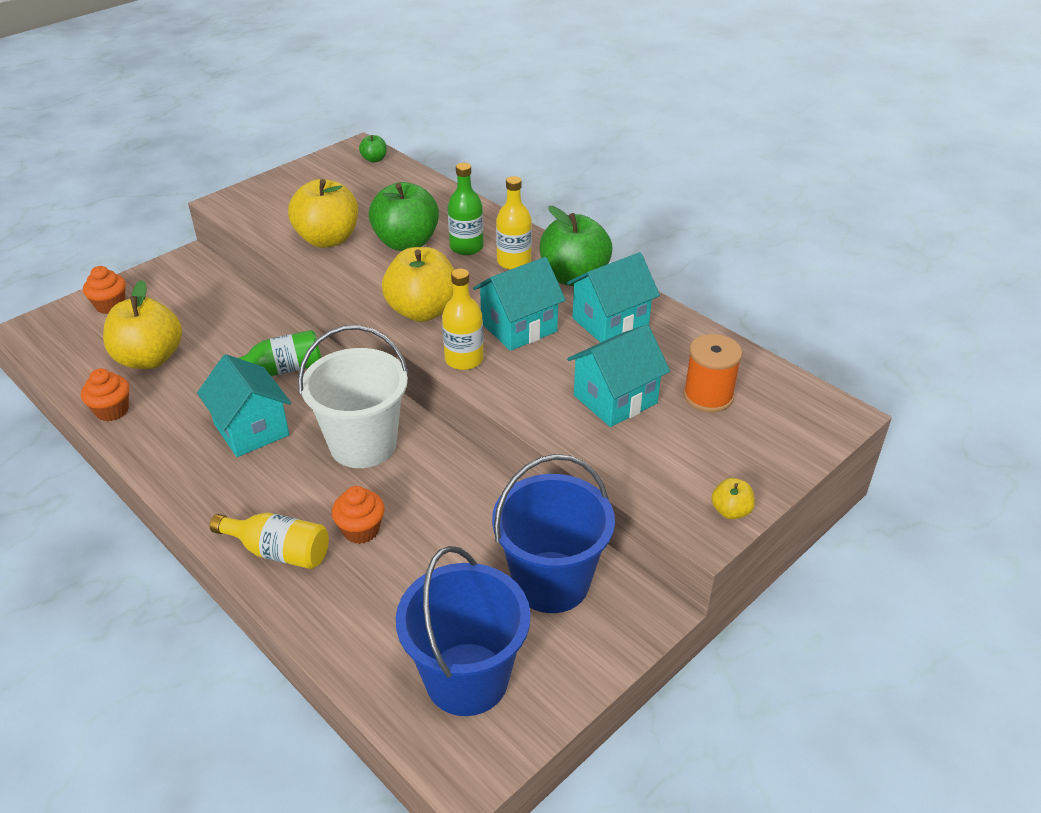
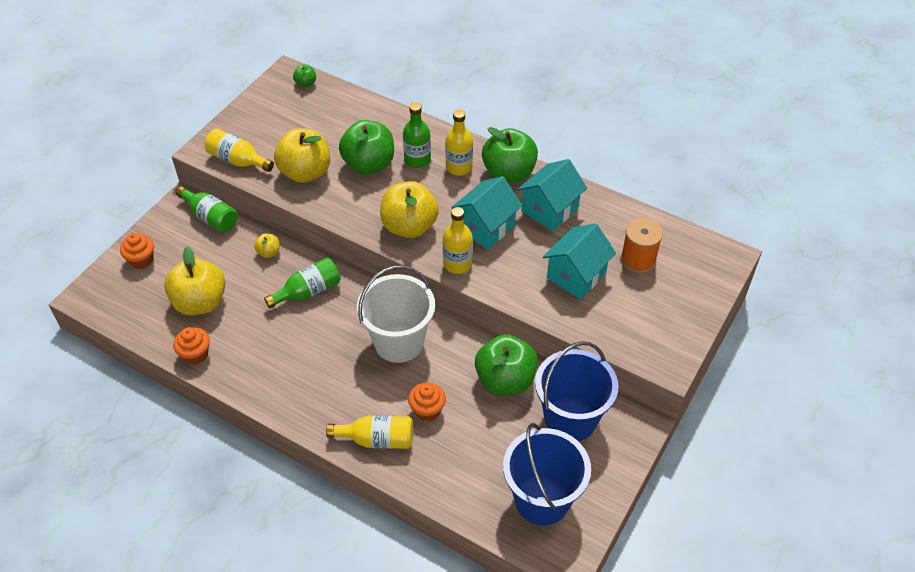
camera: 15 degrees left, 10 degrees up
turquoise house [197,354,291,457] -> none
yellow apple [711,478,755,519] -> yellow apple moved to [254,233,280,258]
none -> green bottle [176,186,238,233]
none -> yellow bottle [205,128,274,172]
none -> green apple [475,334,538,395]

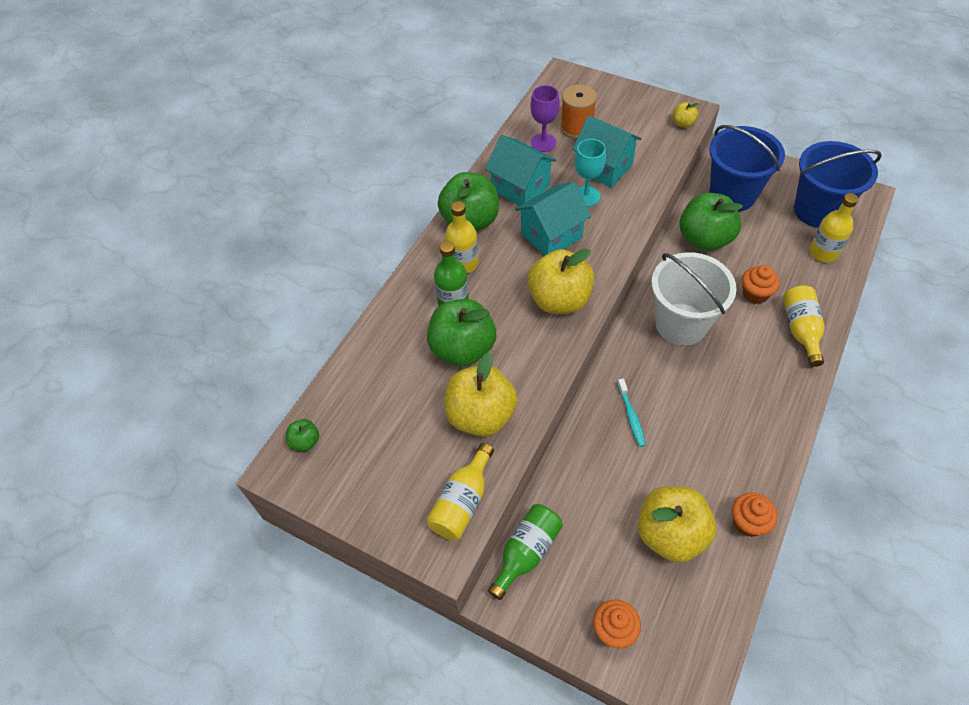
camera: 90 degrees left, 5 degrees up
yellow apple [254,233,280,258] -> yellow apple moved to [673,102,699,128]
green bottle [264,258,341,308] -> turquoise toothbrush [617,379,646,447]
yellow bottle [443,207,473,274] -> yellow bottle moved to [809,193,858,262]
turquoise house [451,176,522,249] -> turquoise house turned 75 degrees counterclockwise [515,182,591,256]
none -> purple goblet [530,85,560,152]
none -> turquoise goblet [575,139,606,207]

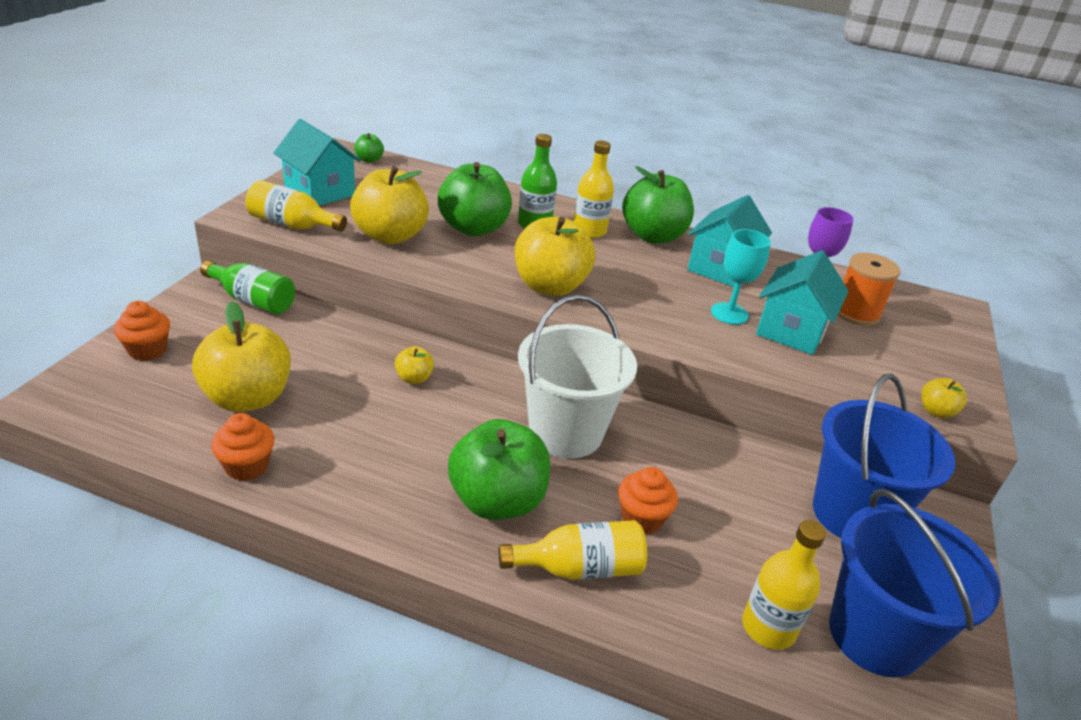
camera: 75 degrees right, 20 degrees down
turquoise house [515,182,591,256] -> turquoise house moved to [274,119,361,206]
turquoise toothbrush [617,379,646,447] -> yellow apple [395,346,434,384]
green apple [679,193,743,251] -> green apple moved to [448,419,550,520]

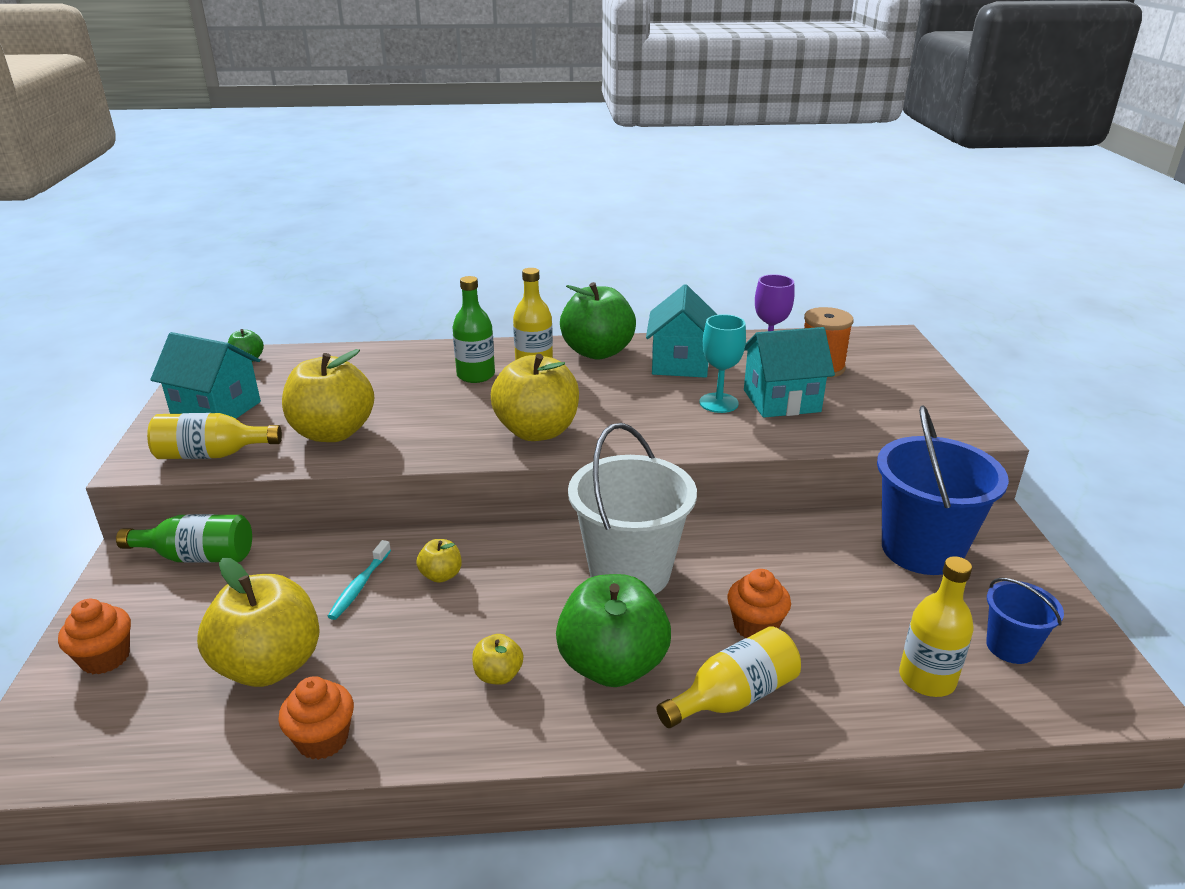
camera: 20 degrees left, 5 degrees down
green apple [438,162,512,236] -> none
turquoise house [756,250,849,355] -> turquoise house turned 75 degrees clockwise [744,327,835,418]
blue bucket [829,489,1001,678] -> blue bucket [986,578,1064,664], size x0.51
yellow apple [921,378,967,418] -> yellow apple moved to [472,634,523,685]
none -> turquoise toothbrush [327,540,391,620]

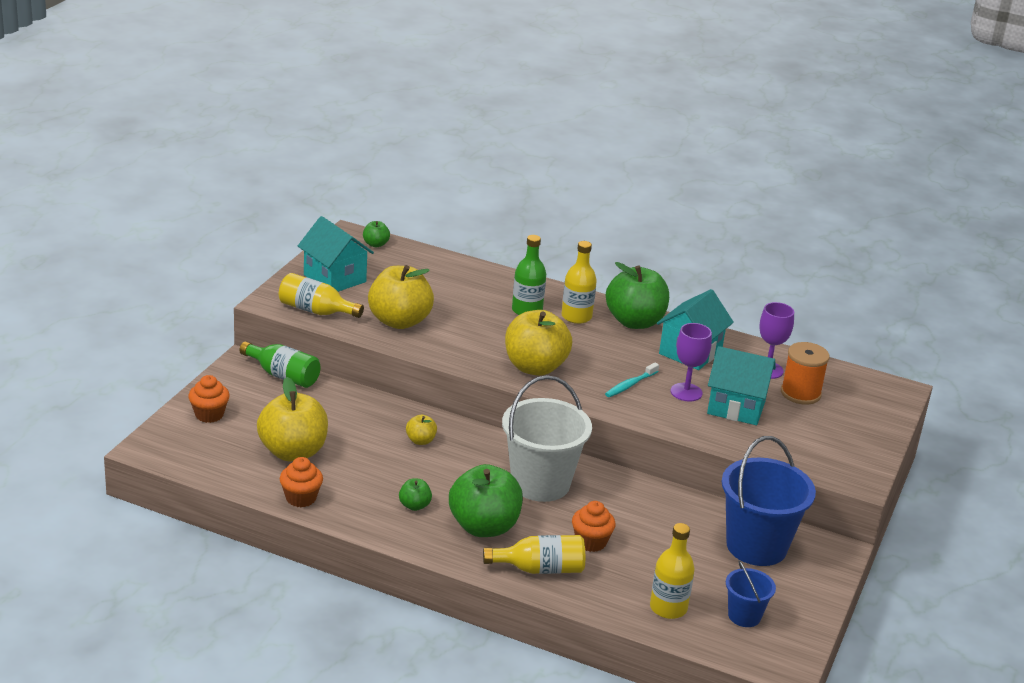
camera: 25 degrees right, 0 degrees up
turquoise toothbrush [327,540,391,620] -> turquoise toothbrush moved to [605,362,659,397]
yellow apple [472,634,523,685] -> green apple [399,478,432,511]
turquoise goblet [699,314,746,413] -> purple goblet [671,323,712,402]

